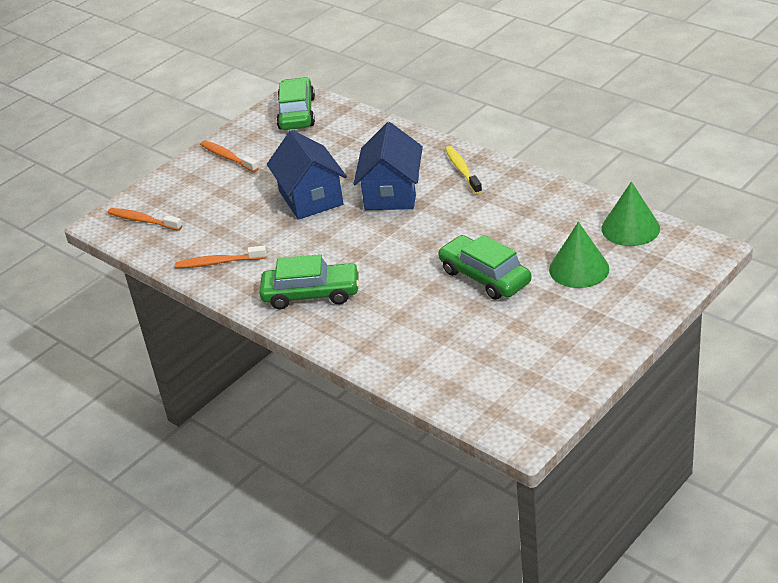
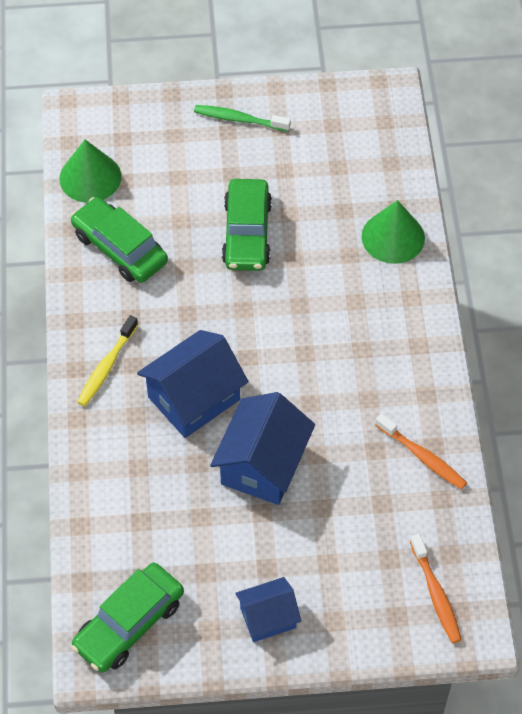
camera: 140 degrees left, 20 degrees up
orange toothbrush [200,141,259,172] -> blue house [235,577,301,642]
green car [260,254,360,309] -> green car moved to [71,197,168,283]
green cone [549,222,609,288] -> green cone moved to [362,200,425,264]
none -> green toothbrush [194,105,291,132]

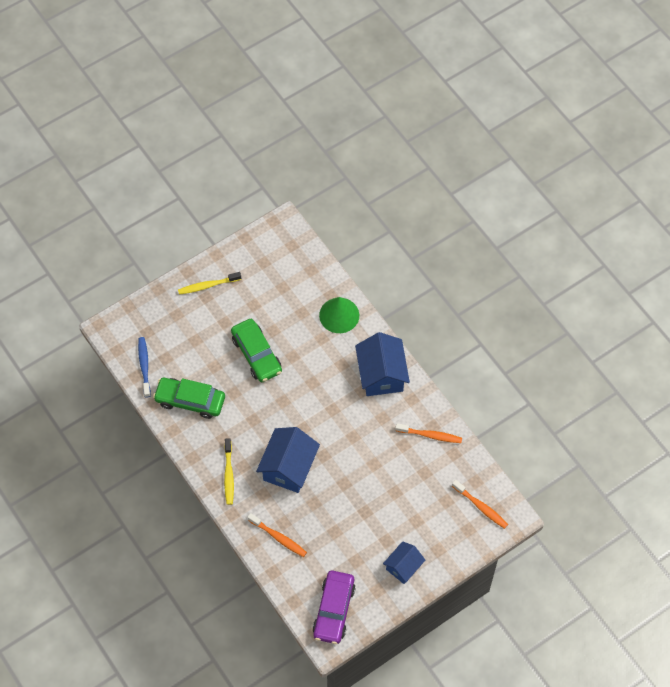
camera: 30 degrees left, 5 degrees up
green cone [59,140,121,203] -> blue toothbrush [138,337,151,398]
green car [71,563,184,673] -> purple car [312,571,356,644]
green toothbrush [194,105,291,132] -> yellow toothbrush [178,272,241,295]
blue house [210,392,315,505] -> blue house moved to [355,332,410,396]
none -> orange toothbrush [247,513,307,557]

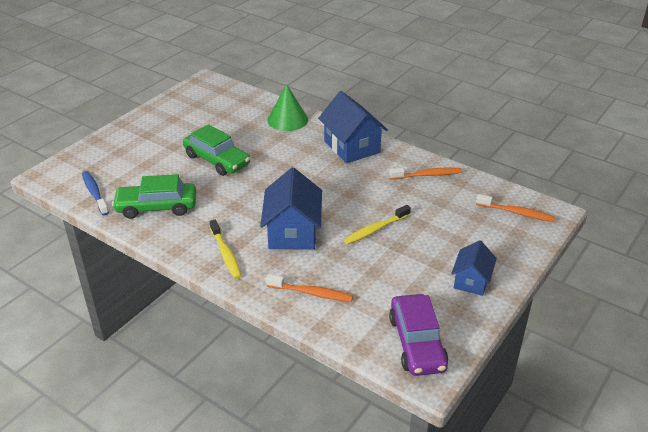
camera: 20 degrees left, 25 degrees down
yellow toothbrush [178,272,241,295] -> yellow toothbrush moved to [344,205,411,245]

